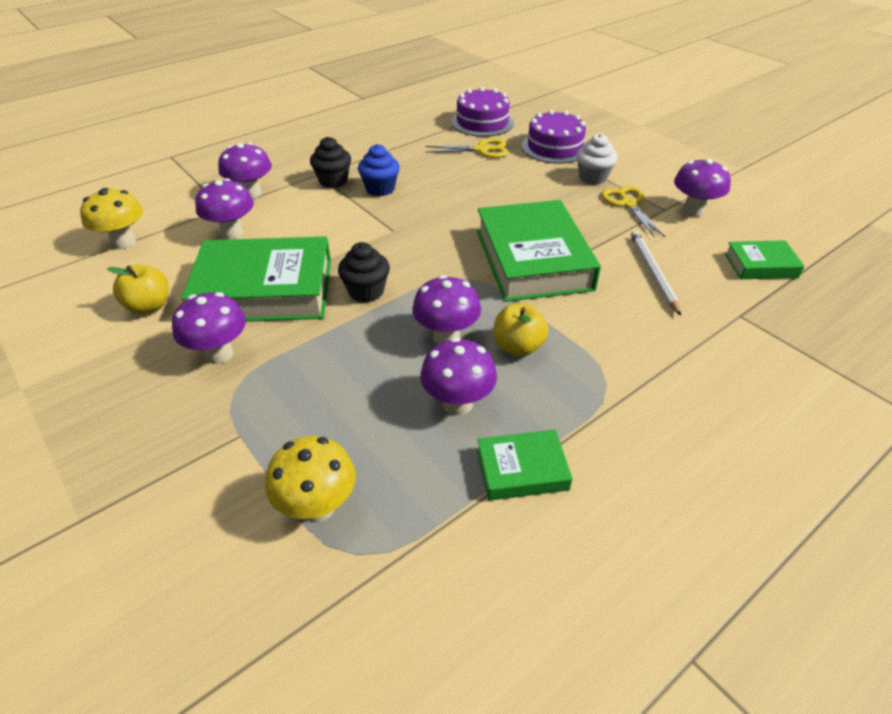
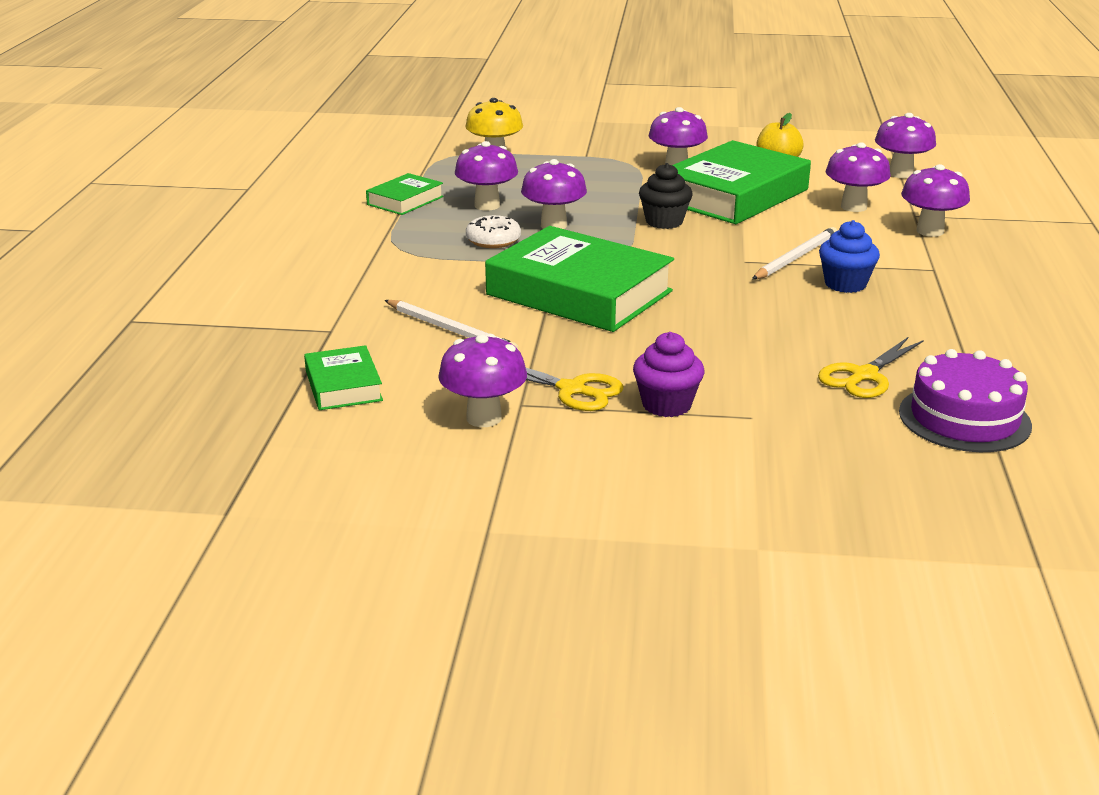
camera: 135 degrees right, 15 degrees down
yellow mushroom [80,188,143,249] -> purple mushroom [875,113,936,178]
black cupcake [310,137,351,188] -> none
yellow apple [493,303,548,357] -> white donut [466,215,521,248]
purple cake [522,110,586,164] -> none
white cupcake [576,133,618,185] -> purple cupcake [633,332,704,417]
green book [724,240,805,279] -> green book turned 60 degrees counterclockwise [304,345,383,410]
none -> white pencil [752,227,837,279]

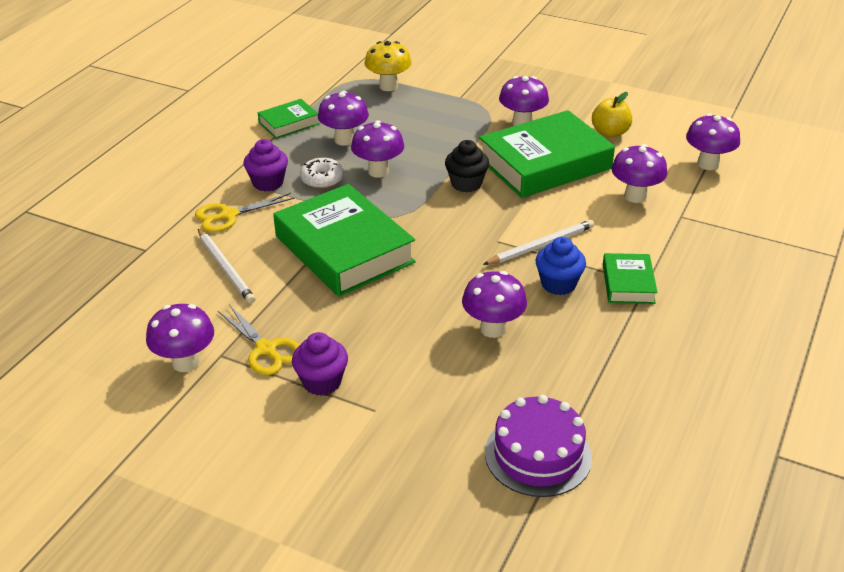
camera: 20 degrees right, 10 degrees up
green book [304,345,383,410] -> green book moved to [603,253,658,304]
yellow scissors [818,337,924,398] -> yellow scissors moved to [195,193,295,232]
purple mushroom [901,164,970,237] -> purple mushroom moved to [462,271,527,338]
none -> purple cupcake [244,139,288,192]

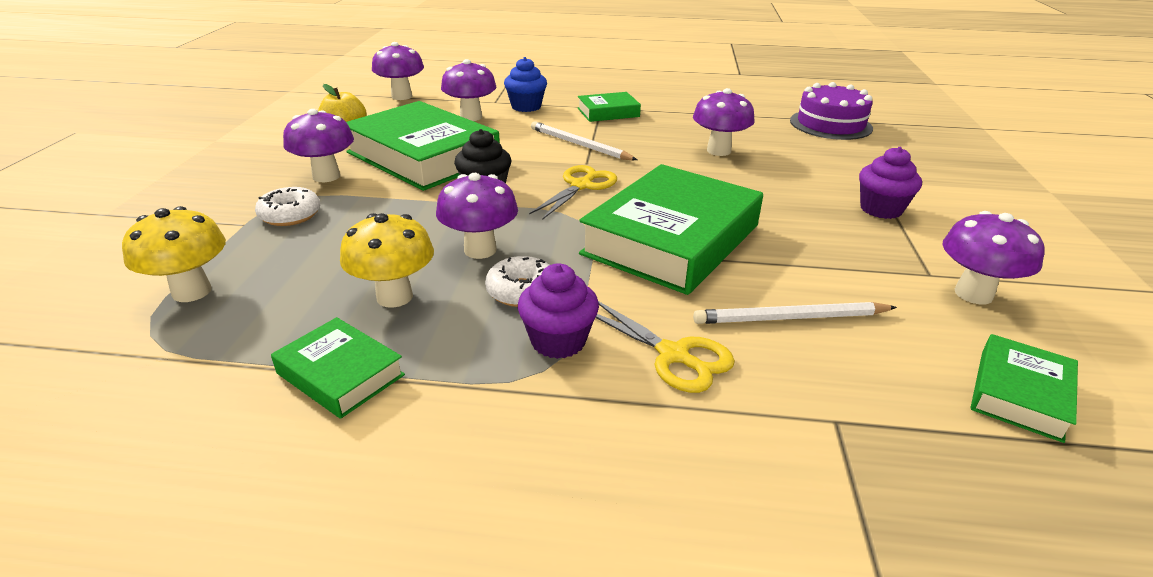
camera: 110 degrees left, 5 degrees down
white pencil [198,229,255,304] -> white pencil turned 135 degrees counterclockwise [693,302,897,324]
yellow scissors [218,304,300,375] -> yellow scissors moved to [529,165,617,220]
purple mushroom [318,91,369,146] -> yellow mushroom [340,213,434,308]
blue cupcake [535,237,586,295] -> blue cupcake moved to [504,57,547,112]
none -> white donut [255,187,320,226]
none -> green book [971,334,1078,443]

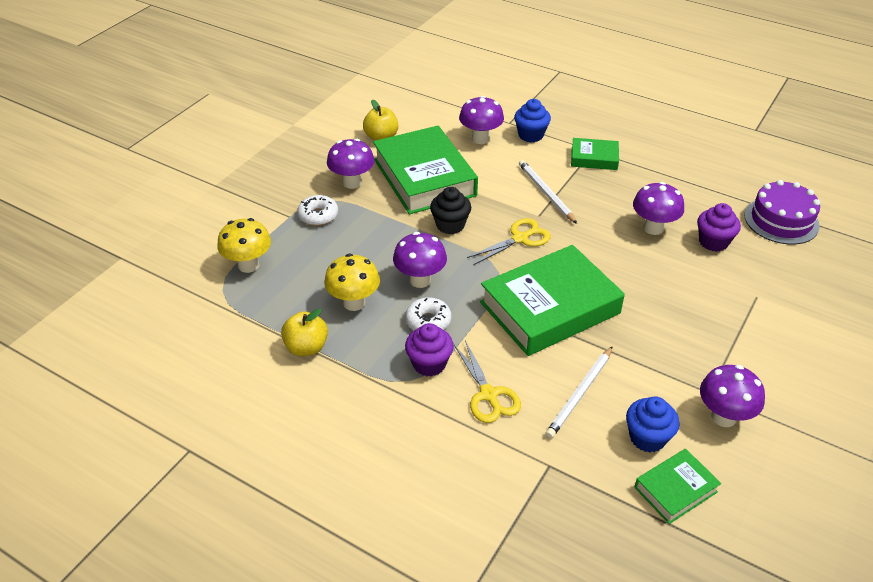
camera: 25 degrees right, 10 degrees up
green book [271,317,405,419] -> yellow apple [281,309,328,356]
purple mushroom [372,42,424,100] -> none
white pencil [693,302,897,324] -> white pencil turned 75 degrees counterclockwise [545,346,613,439]
purple cupcake [859,147,922,219] -> purple cupcake moved to [697,203,741,252]
none -> blue cupcake [626,397,680,452]

